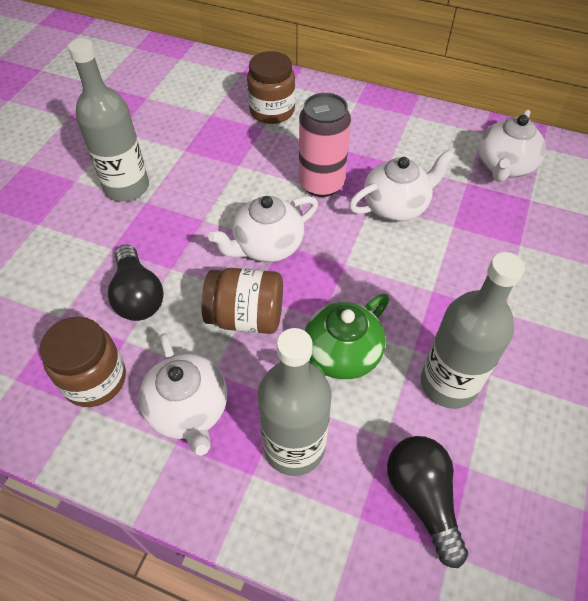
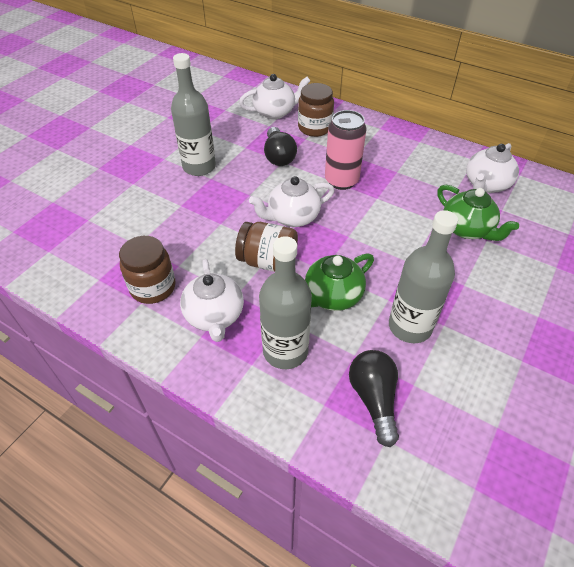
camera: 10 degrees right, 5 degrees down
black light bulb [108,245,164,321] -> black light bulb moved to [264,127,297,166]
white teapot [349,150,454,222] -> white teapot moved to [239,74,310,119]
none -> green teapot [437,185,519,241]

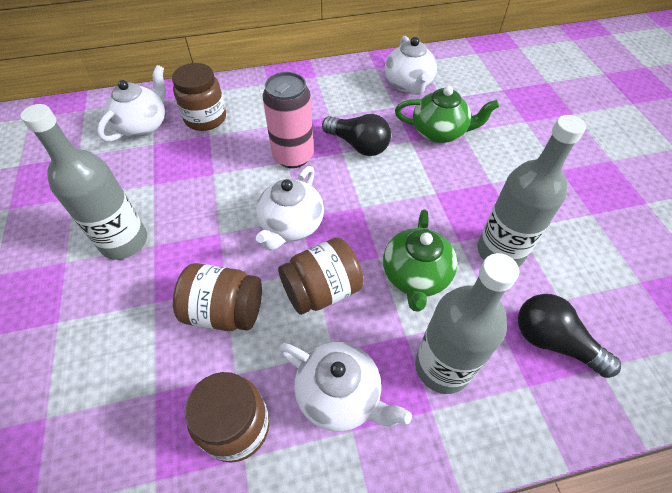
camera: 45 degrees left, 5 degrees up
black light bulb [264,127,297,166] -> black light bulb moved to [322,114,391,156]
none -> brown jar [173,263,262,331]

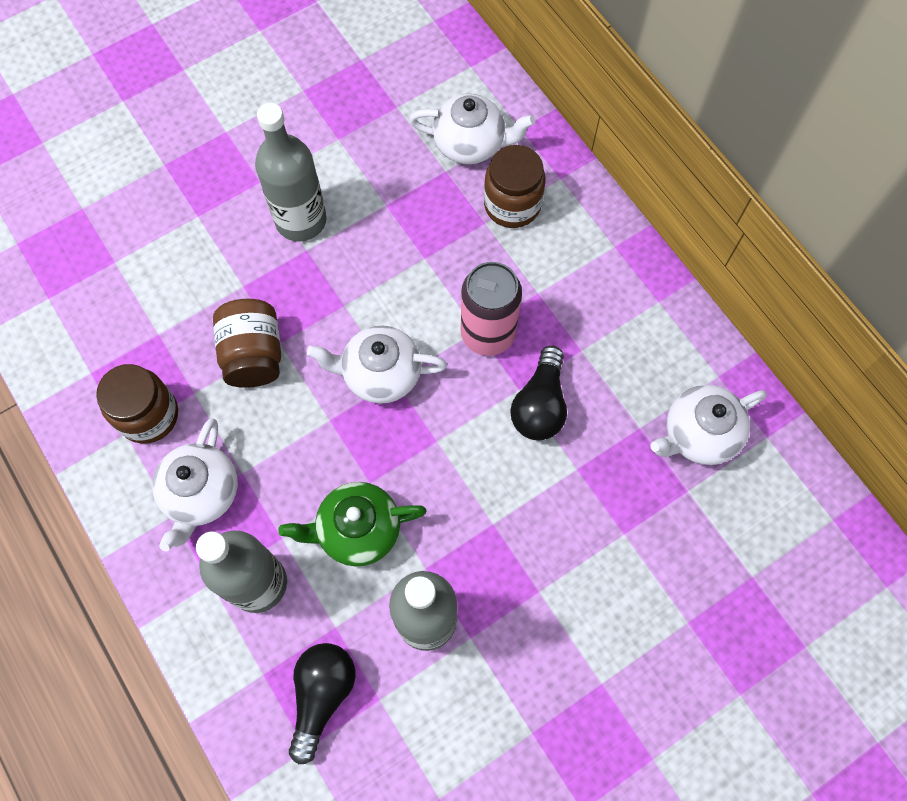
camera: 70 degrees right, 15 degrees up
brown jar [278,237,364,315] -> none
green teapot [395,86,499,143] -> none

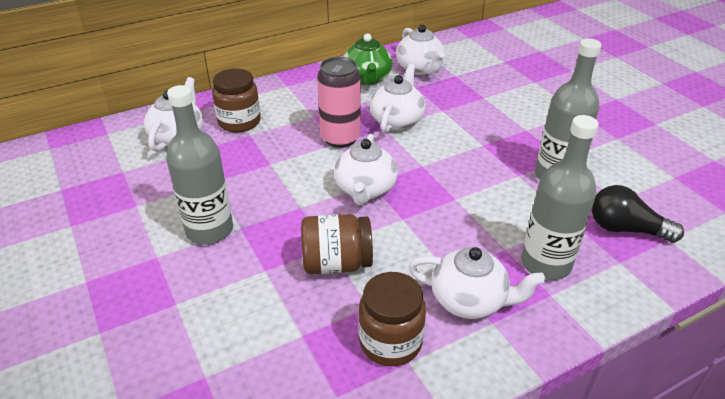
camera: 85 degrees left, 30 degrees down
green teapot [278,482,427,567] -> green teapot moved to [344,34,392,85]
black light bulb [511,346,567,441] -> white teapot [370,64,425,133]

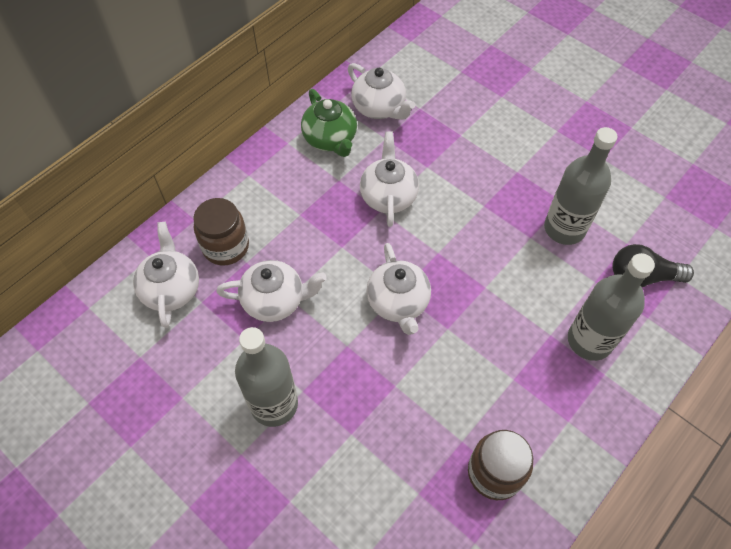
camera: 20 degrees left, 20 degrees up
brown jar [301,214,373,274] -> none
pink can [317,57,361,148] -> none
white teapot [409,247,545,319] -> white teapot moved to [216,260,327,322]

